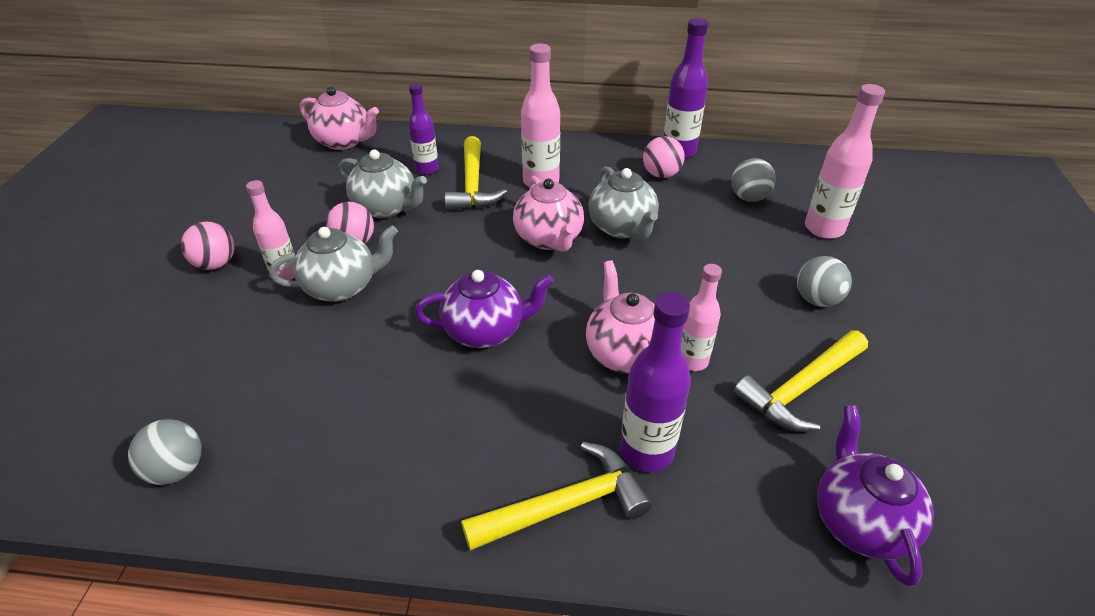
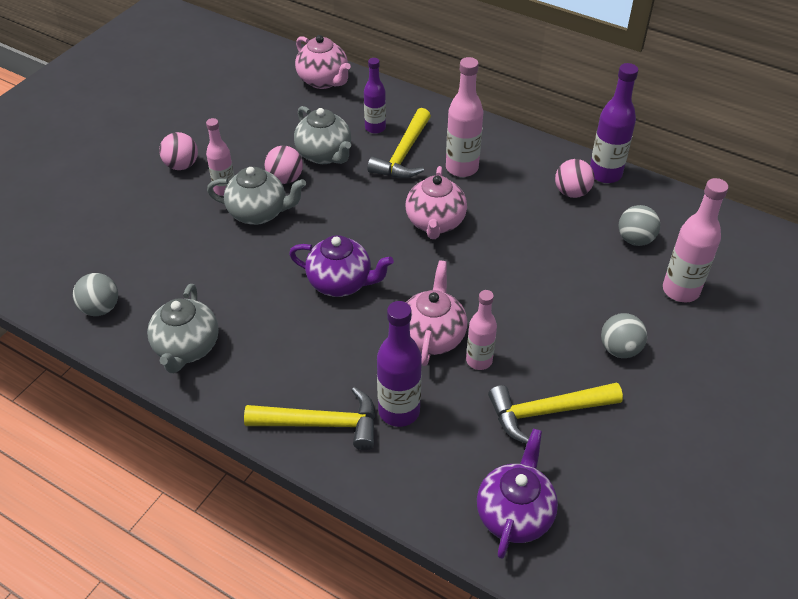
camera: 25 degrees right, 5 degrees up
grey teapot [588,167,659,240] -> grey teapot moved to [147,284,219,373]

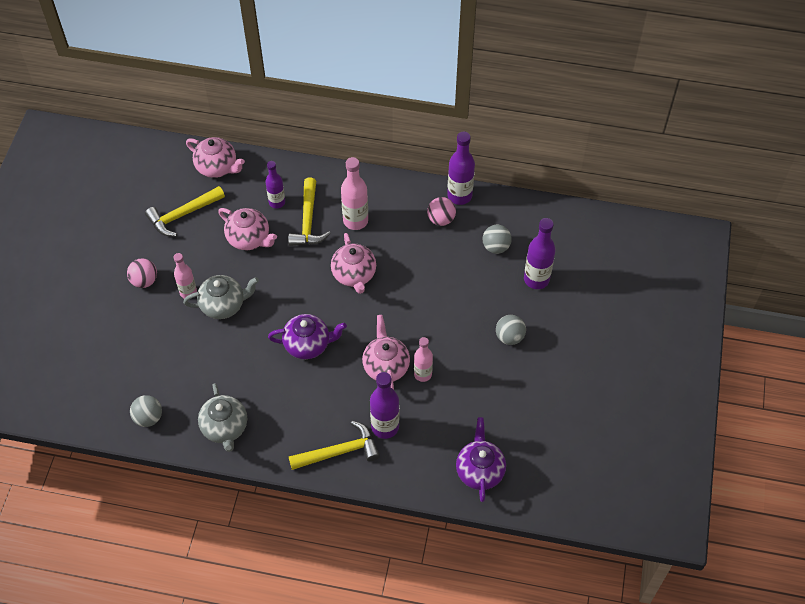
camera: 20 degrees left, 10 degrees up
pink ball [265,146,303,184] -> none
grey teapot [294,106,351,164] -> pink teapot [218,208,277,250]
yellow hammer [488,382,623,444] -> yellow hammer moved to [145,186,225,236]
pink bottle [663,178,728,302] -> purple bottle [524,218,556,289]

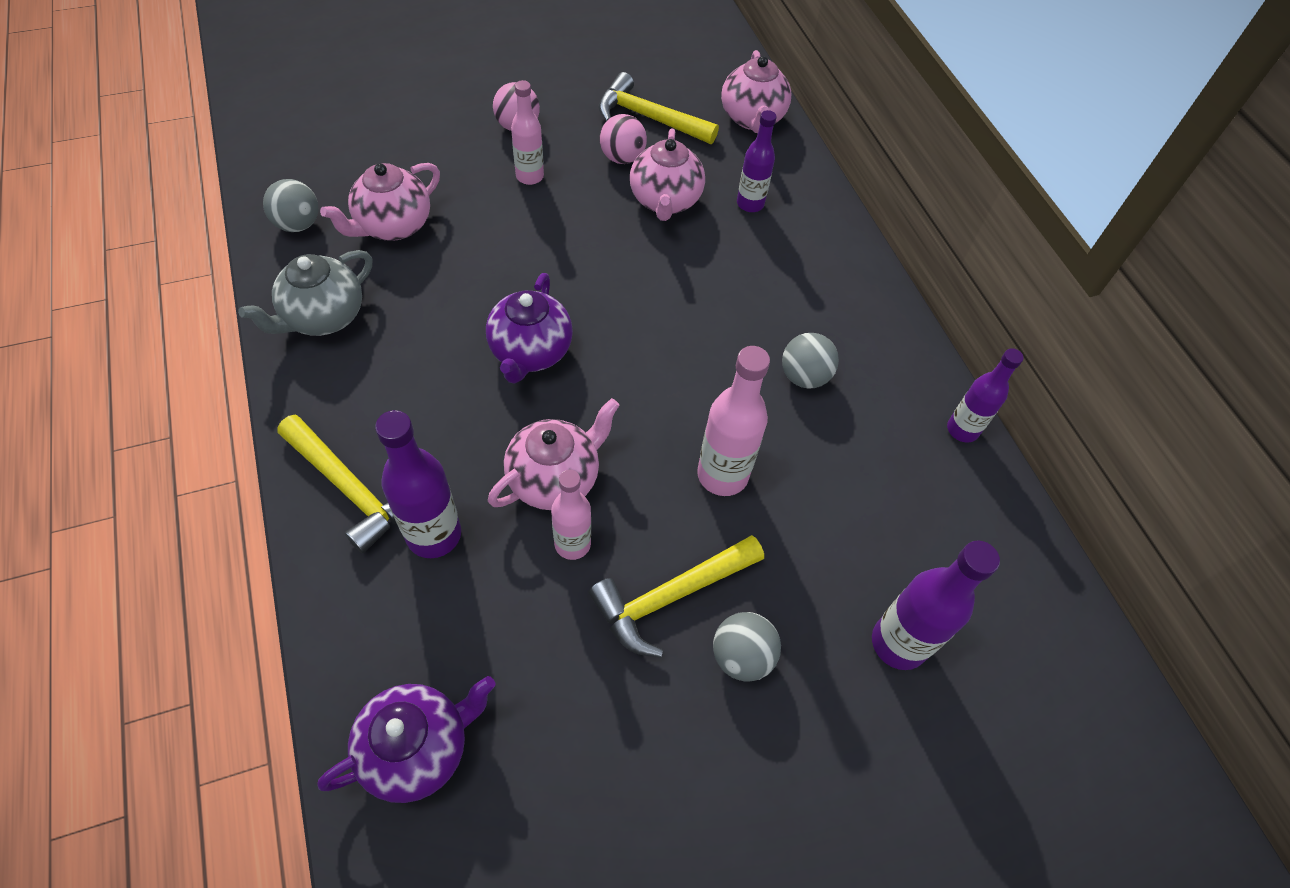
camera: 55 degrees right, 0 degrees up
grey teapot [183,275,259,319] -> none
purple teapot [268,314,347,359] -> purple teapot turned 45 degrees clockwise [486,273,573,384]
yellow hammer [288,177,331,246] -> yellow hammer moved to [589,535,764,658]
pink teapot [331,233,376,294] -> pink teapot moved to [320,163,440,241]
pink bottle [341,157,368,230] -> pink bottle moved to [697,346,770,496]
pink ball [427,197,456,226] -> pink ball moved to [600,114,647,164]
purple bottle [447,132,475,205] -> purple bottle [947,348,1024,442], size x0.66
grey ball [482,225,512,254] -> grey ball moved to [782,333,839,389]

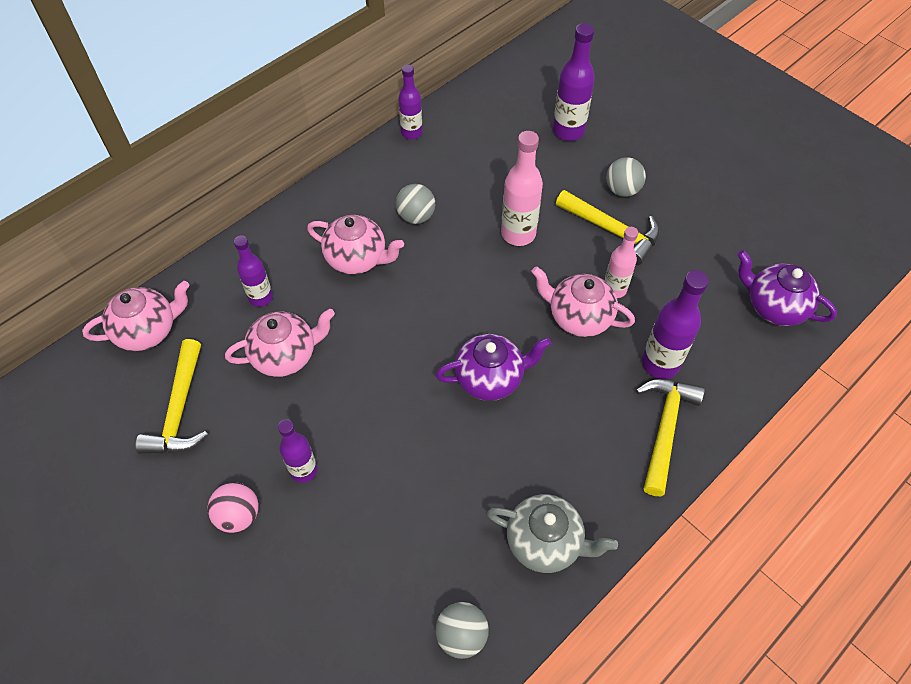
camera: 110 degrees left, 0 degrees up
pink teapot [320,163,440,241] -> pink teapot moved to [307,215,404,274]
pink bottle [511,80,544,185] -> purple bottle [278,419,318,483]
pink ball [600,114,647,164] -> none

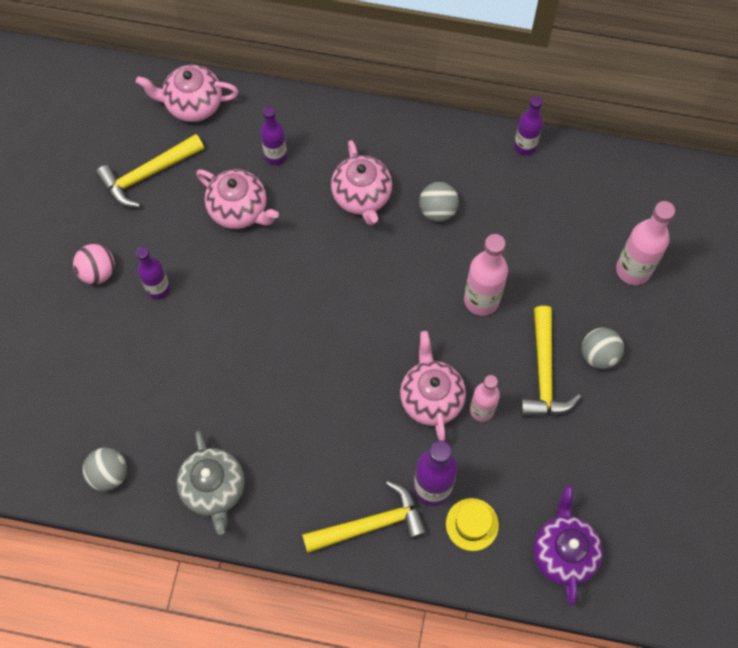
camera: 55 degrees right, 10 degrees up
pink teapot [82,281,190,351] -> pink teapot turned 150 degrees clockwise [136,65,239,122]
purple teapot [436,334,551,401] -> none
purple bottle [553,23,595,141] -> pink bottle [616,201,675,285]
none -> yellow hat [446,498,499,551]

